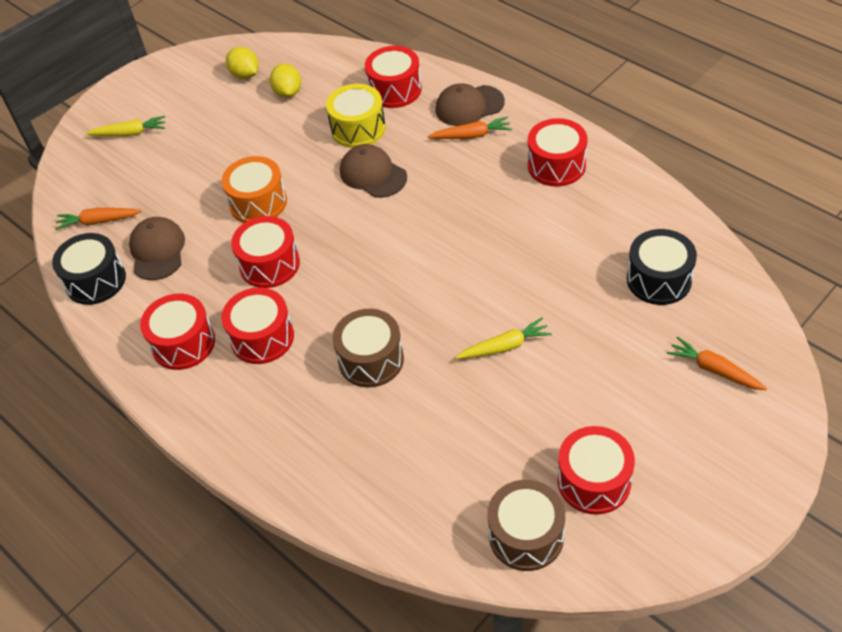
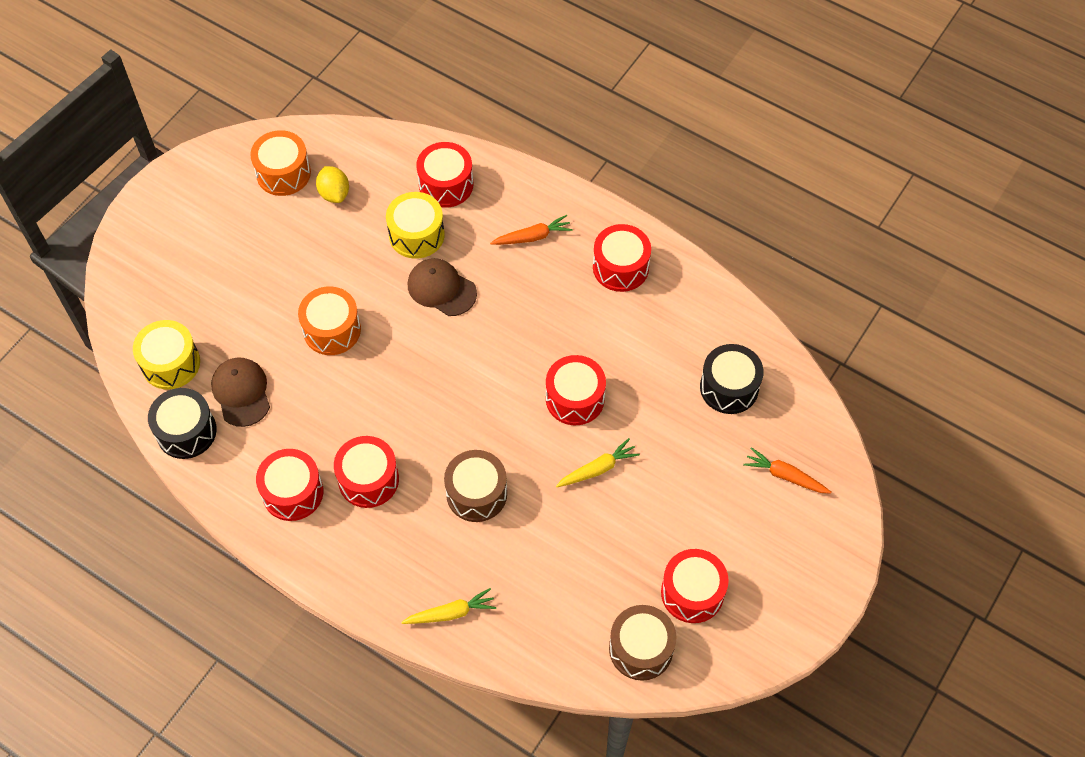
camera: 15 degrees left, 10 degrees up
orange carrot [55,208,142,230] -> yellow drum [133,320,200,389]
yellow carrot [86,116,165,136] -> yellow carrot moved to [401,588,496,624]
yellow lemon [226,47,259,79] -> orange drum [250,130,311,196]
red drum [231,216,300,288] -> red drum moved to [546,355,606,425]
brown cap [435,83,505,126] -> none

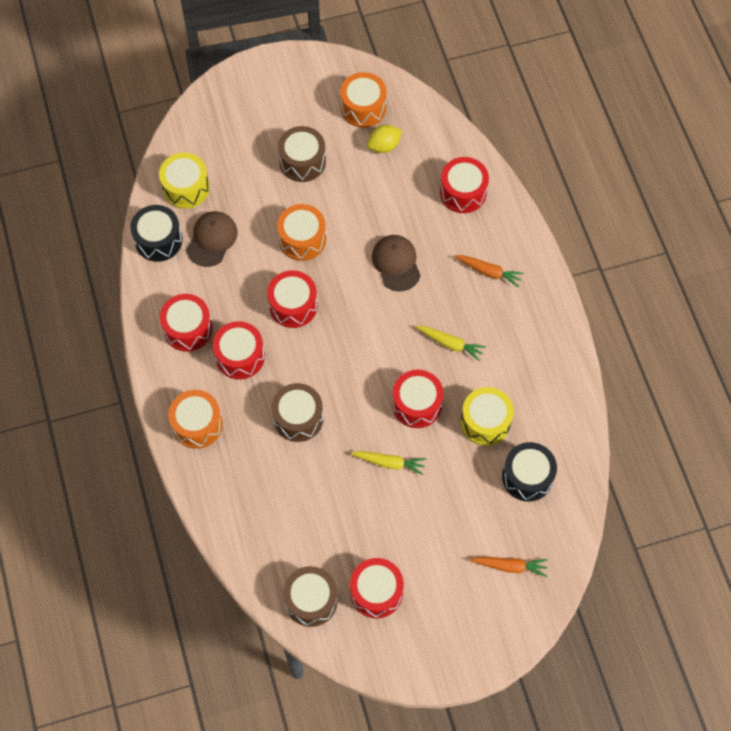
camera: 40 degrees right, 5 degrees up
yellow lemon [316,166,349,203] -> yellow lemon turned 45 degrees clockwise [367,125,402,153]
yellow drum [386,192,445,259] -> yellow drum moved to [461,387,514,446]
yellow carrot [401,588,496,624] -> yellow carrot moved to [416,326,486,361]
red drum [593,224,651,292] -> red drum moved to [267,270,318,328]
orange carrot [743,447,832,494] -> orange carrot turned 120 degrees clockwise [469,557,548,577]
none -> orange drum [169,390,223,449]
none -> brown drum [278,126,326,182]

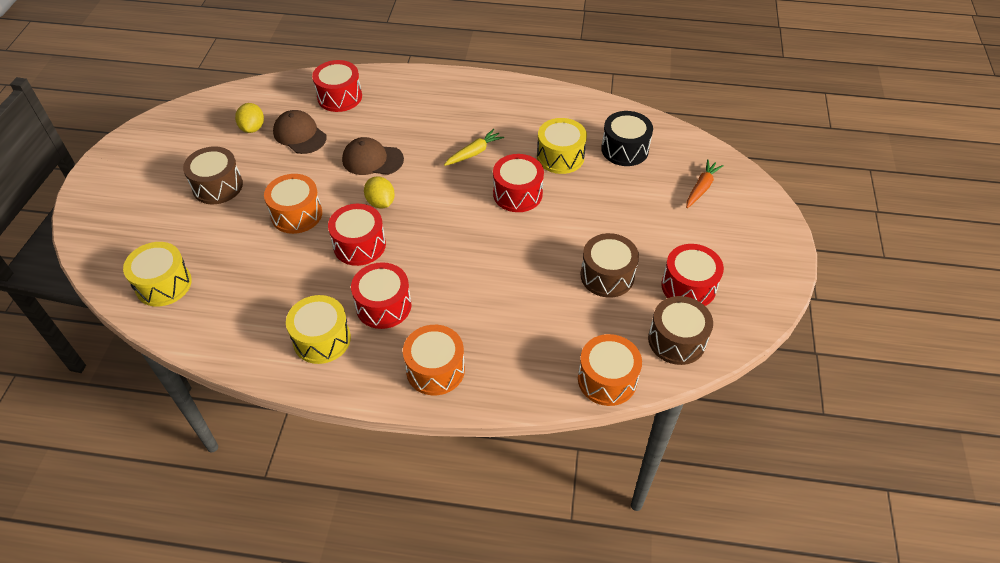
camera: 65 degrees left, 15 degrees down
black drum [130,205,182,262] -> none
red drum [160,294,213,352] -> yellow drum [286,295,351,364]
brown cap [187,211,238,267] -> brown cap moved to [273,110,327,154]
brown drum [272,383,323,442] -> brown drum moved to [581,233,639,298]
orange drum [340,72,387,128] -> orange drum moved to [578,334,642,406]
yellow carrot [350,451,426,475] -> none
orange carrot [454,255,524,287] -> none
none -> yellow lemon [364,177,395,209]

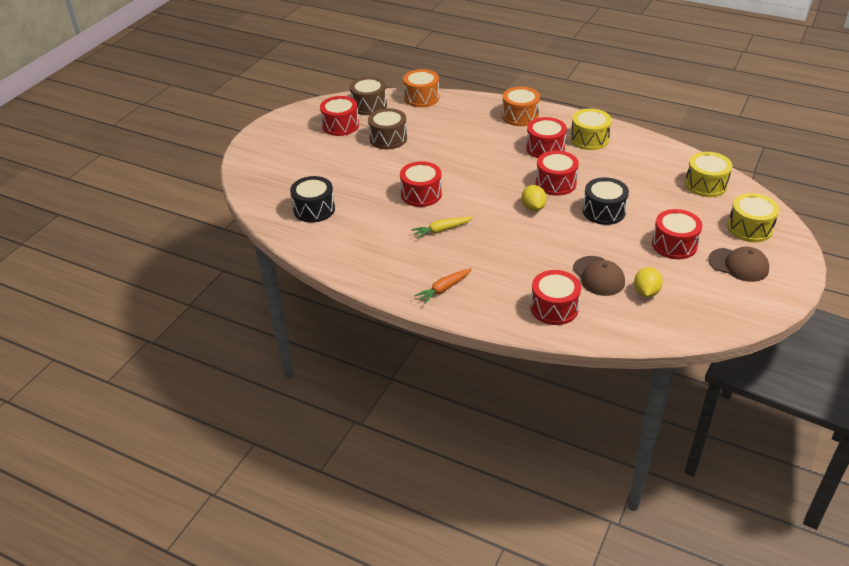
camera: 160 degrees left, 10 degrees down
brown drum [183,146,243,204] -> red drum [652,209,702,259]
orange drum [264,174,322,234] -> black drum [583,177,629,225]
brown cap [342,137,404,175] -> brown cap moved to [708,247,769,282]
yellow drum [537,118,587,174] -> yellow drum moved to [728,193,779,242]
orange carrot [686,159,724,208] -> orange carrot moved to [414,268,472,304]

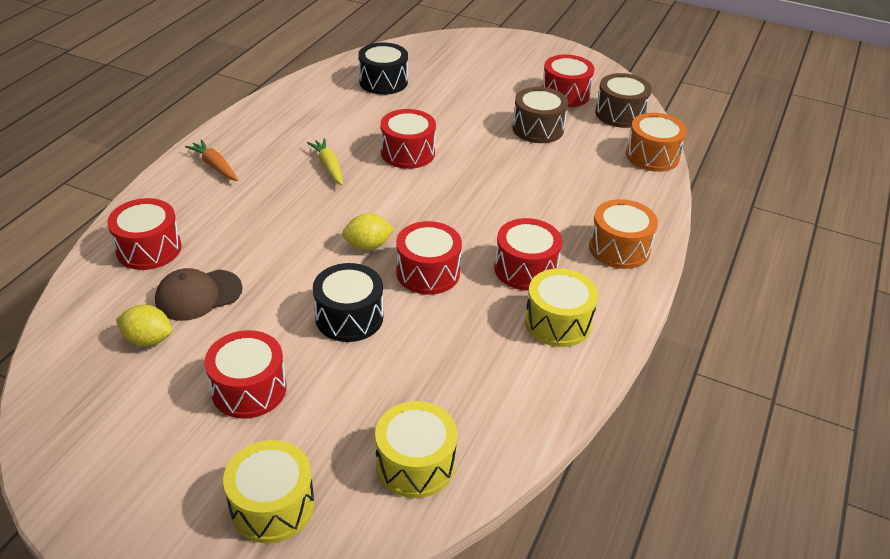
camera: 85 degrees right, 0 degrees up
brown cap [708,247,769,282] -> none

